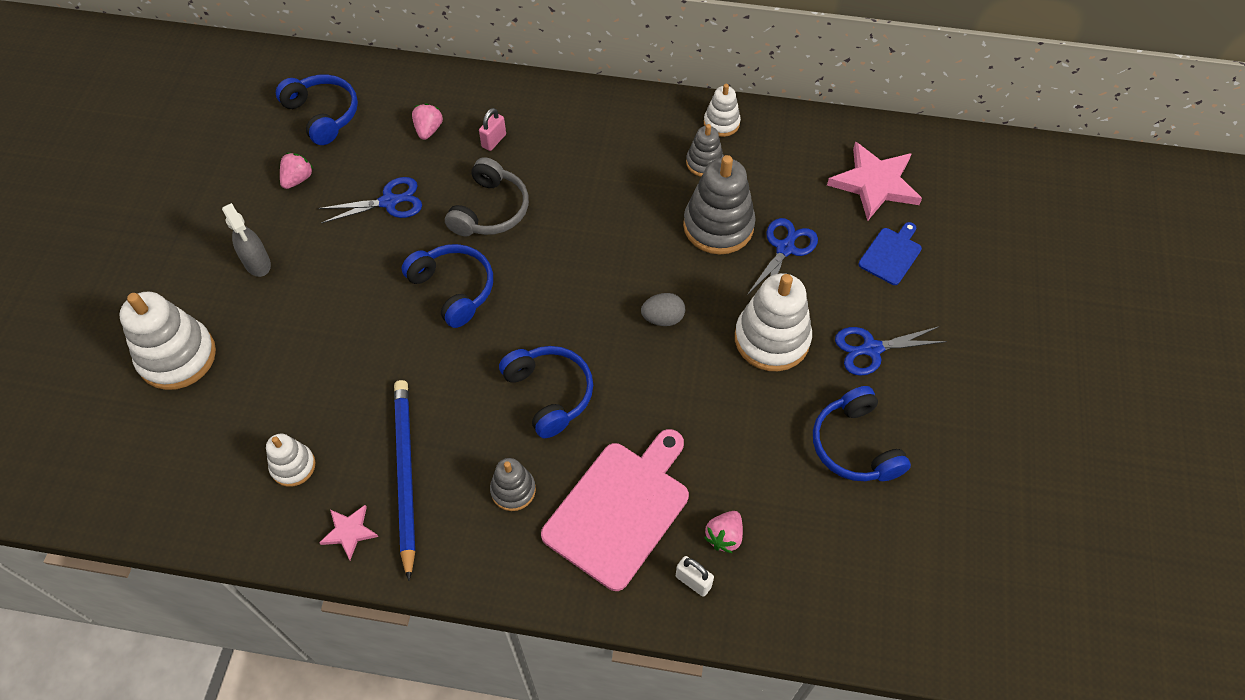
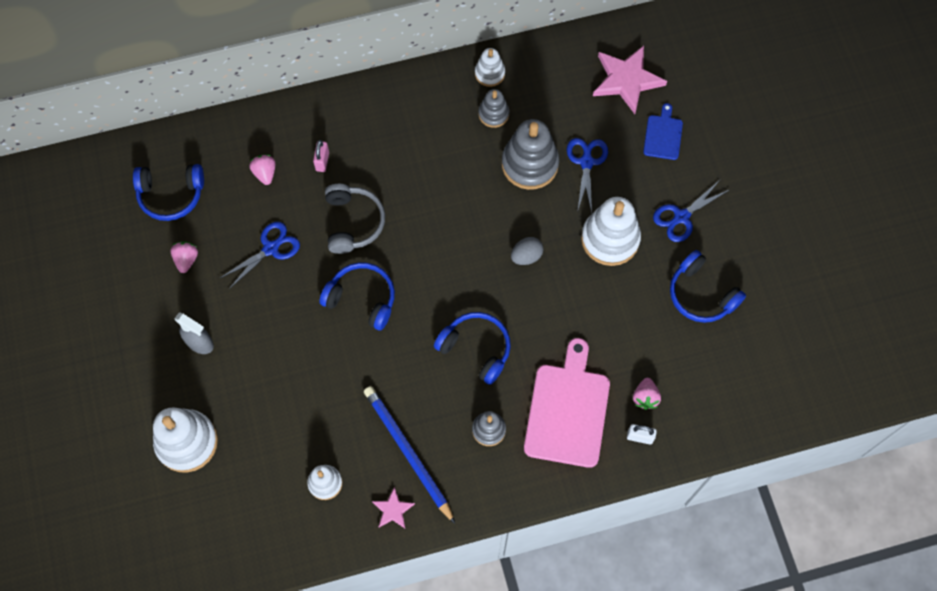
camera: 25 degrees left, 10 degrees up
blue headphones [276,75,358,145] -> blue headphones turned 150 degrees clockwise [133,164,204,221]

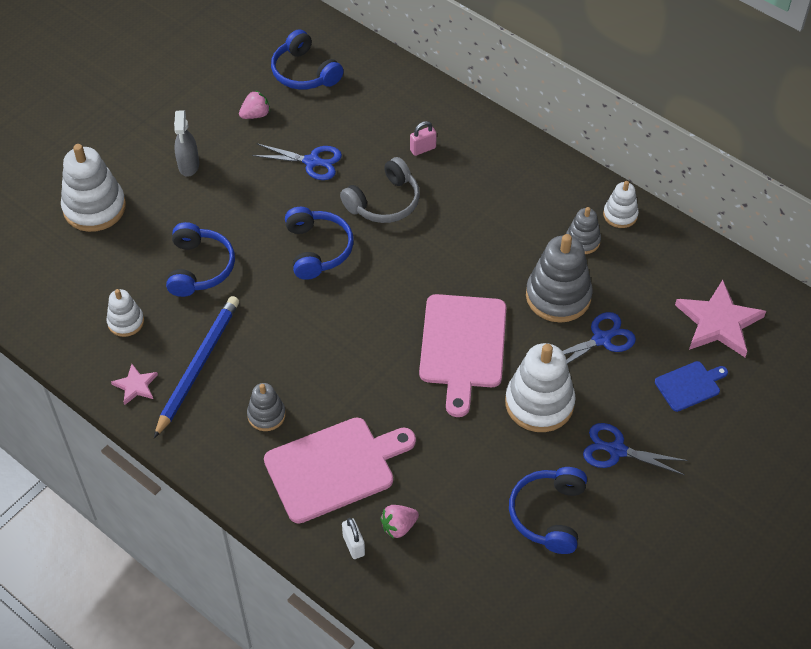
camera: 55 degrees right, 15 degrees down
pink strawberry [249,155,276,185] -> none
blue headphones [434,312,511,385] -> blue headphones moved to [166,222,235,297]
grey egg [511,237,543,265] -> pink cutting board [419,294,506,417]

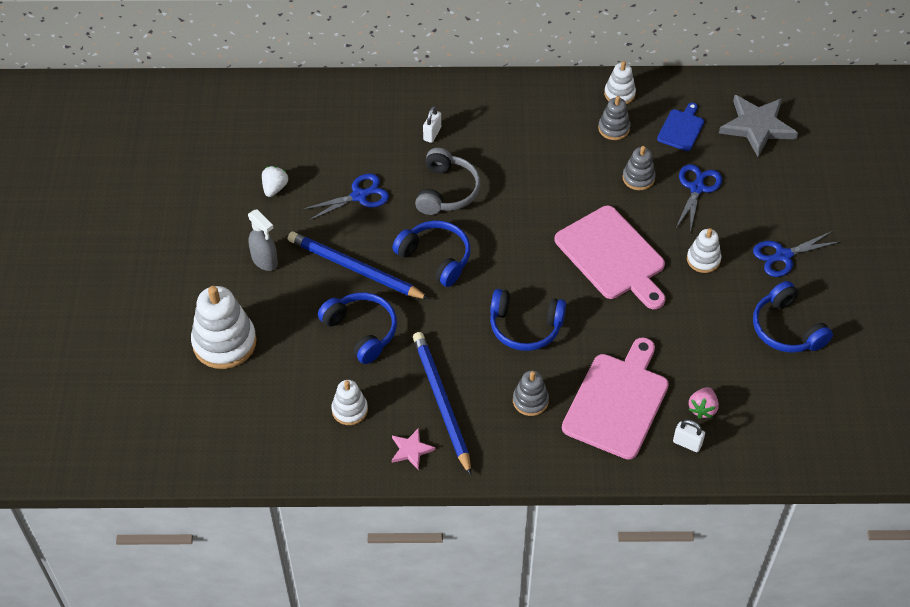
camera: 40 degrees left, 0 degrees up
pink strawberry [239,90,270,119] -> white strawberry [262,166,289,197]
blue headphones [271,29,343,90] -> blue headphones moved to [490,289,566,351]
pink padlock [410,121,437,156] -> white padlock [423,106,441,143]
white stacking toy [505,343,576,432] -> white stacking toy [687,228,721,273], size x0.55
grey stacking toy [526,234,593,323] -> grey stacking toy [622,146,656,190], size x0.55
blue cutting board [655,361,728,412] -> blue cutting board moved to [657,103,704,151]
pink star [675,280,766,357] -> grey star [719,95,798,157]
none -> blue pencil [288,232,429,299]

